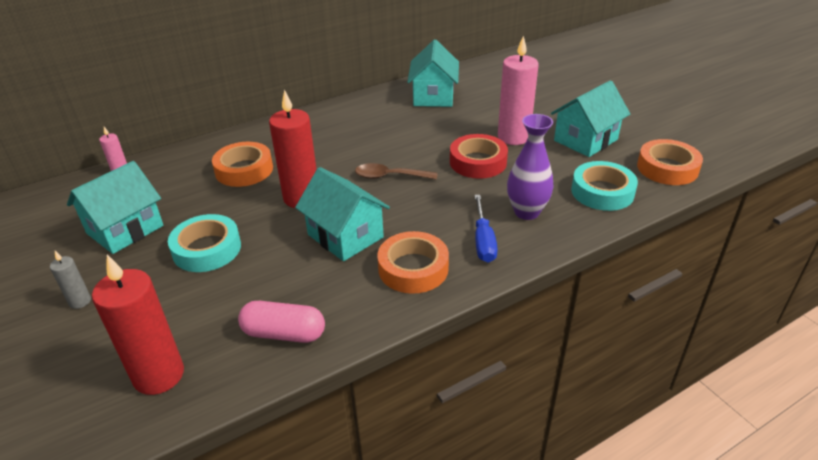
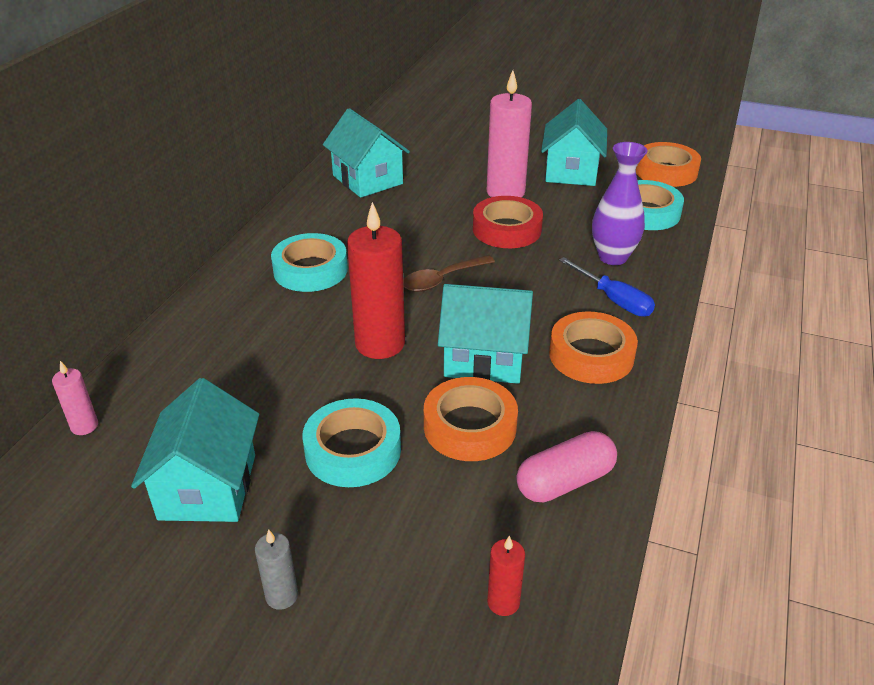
camera: 40 degrees left, 0 degrees up
red candle [92,255,184,395] -> red candle [487,536,525,616], size x0.48
orange tape [212,142,273,187] -> orange tape moved to [424,377,518,461]
none -> turquoise tape [271,233,348,292]

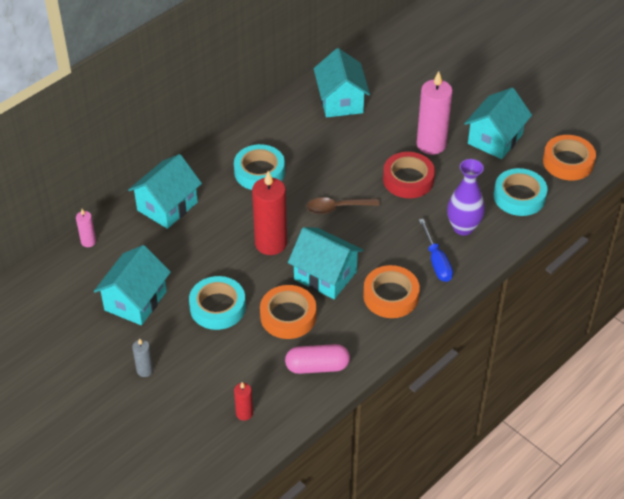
camera: 25 degrees right, 10 degrees up
none -> turquoise house [128,154,202,229]

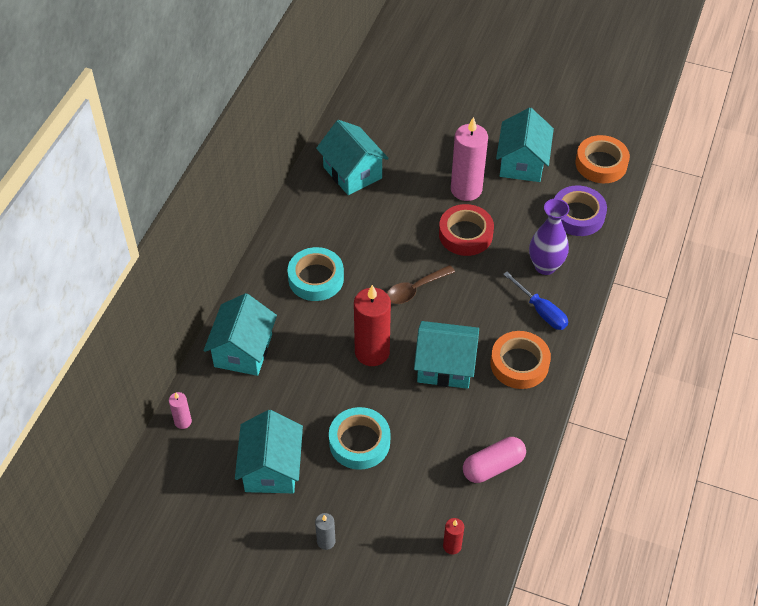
camera: 25 degrees left, 5 degrees up
orange tape [260,285,316,339] -> none
turquoise tape [494,168,548,216] -> purple tape [554,185,607,236]

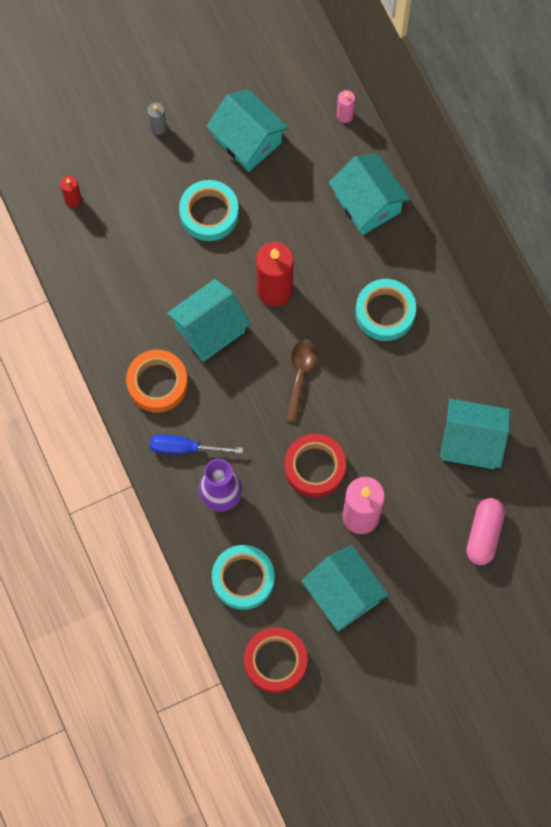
camera: 135 degrees right, 20 degrees up
pink capsule [463,437,526,483] -> pink capsule moved to [466,498,505,565]
purple tape [554,185,607,236] -> turquoise tape [212,545,274,610]
orange tape [575,135,630,183] -> red tape [244,627,308,693]

